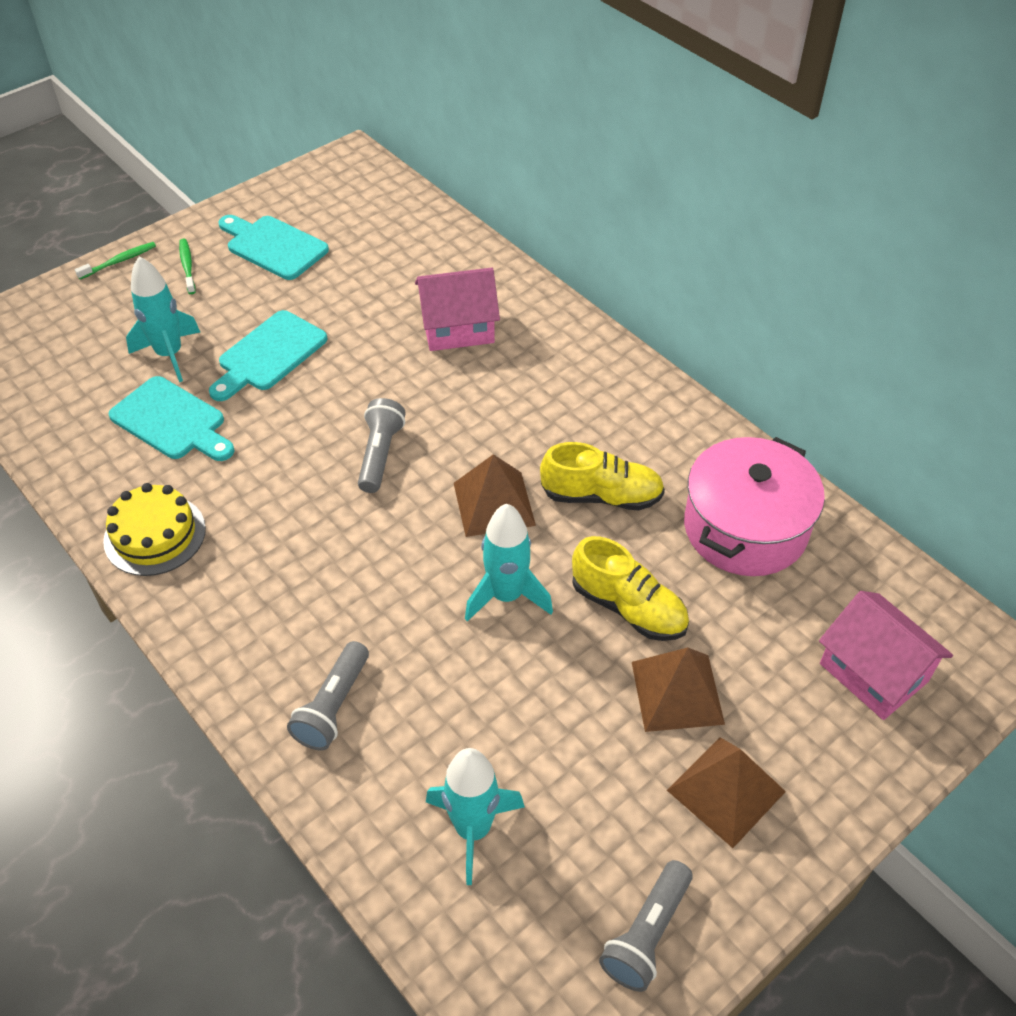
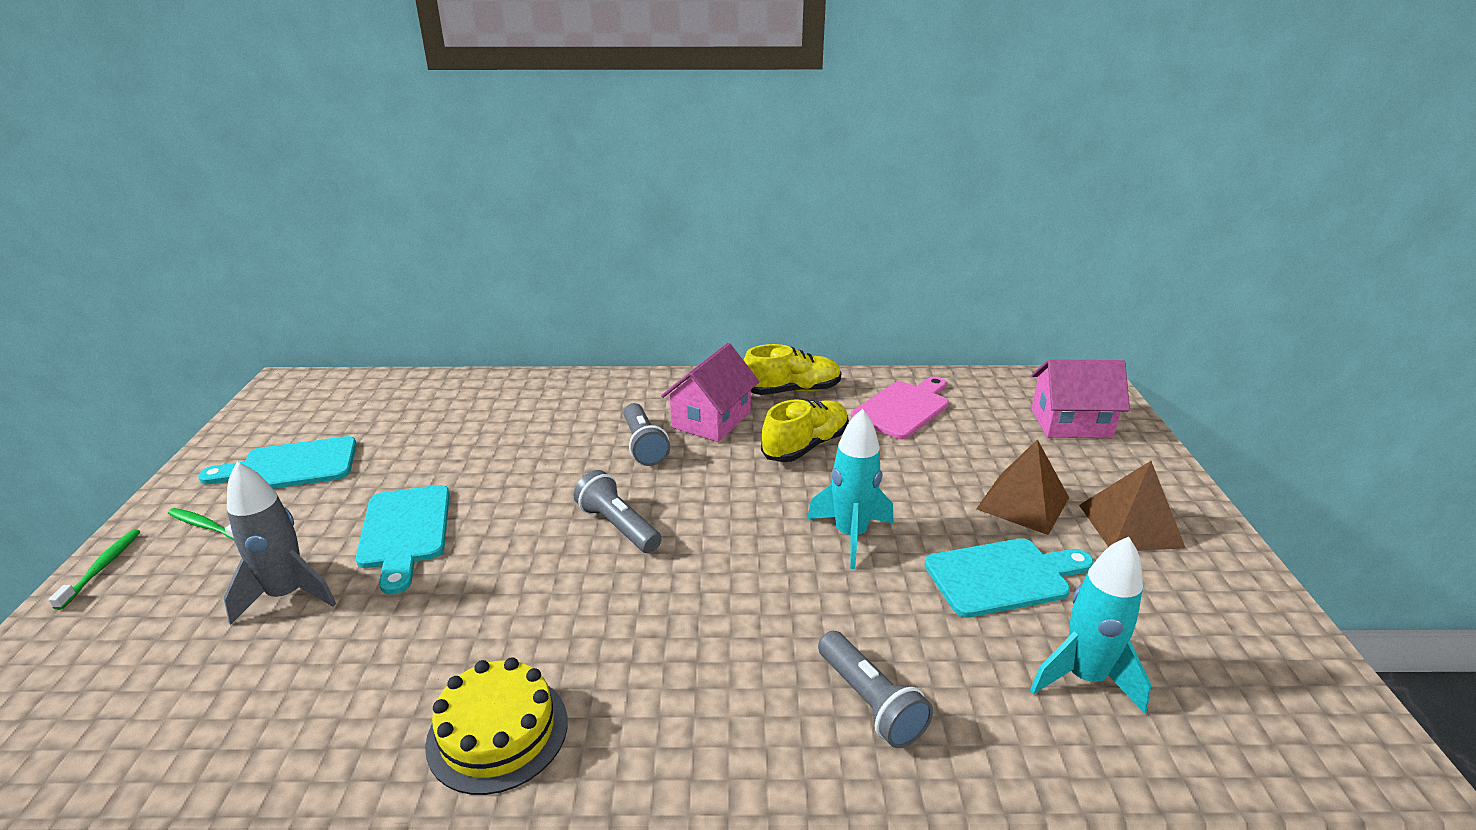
camera: 50 degrees left, 20 degrees down
turquoise cutting board [108,376,235,461] -> turquoise cutting board moved to [924,538,1093,618]
turquoise rocket [126,256,200,382] -> grey rocket [223,462,336,625]
pink house [415,268,500,351] -> pink house moved to [661,343,759,442]
brown pyramid [454,454,536,537] -> none
yellow shoe [572,536,689,641] -> yellow shoe moved to [744,344,842,395]
grey flashlight [599,860,693,992] -> grey flashlight moved to [623,403,670,466]
pink pot [684,437,825,576] -> pink cutting board [851,376,949,439]

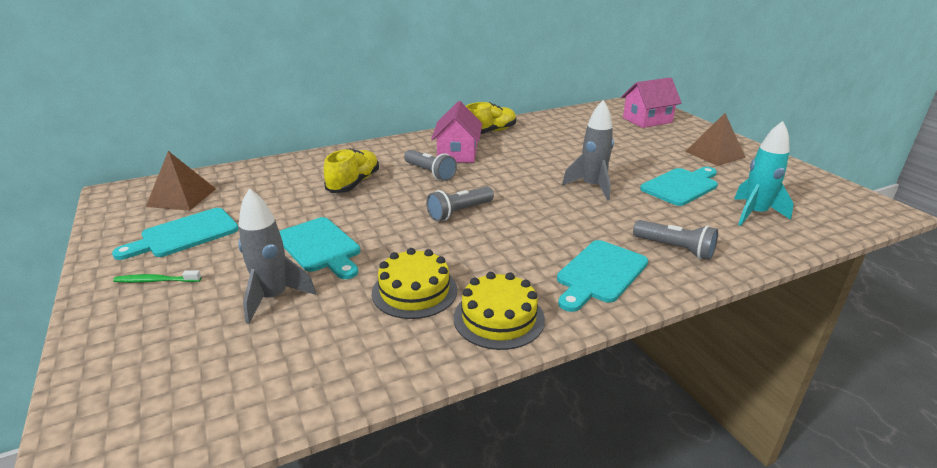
camera: 25 degrees left, 0 degrees up
green toothbrush [48,529,140,610] -> none
grey flashlight [574,470,662,553] -> grey flashlight turned 60 degrees counterclockwise [426,187,494,221]
yellow shoe [761,399,849,462] -> yellow shoe moved to [324,148,379,193]
turquoise rocket [807,409,893,569] -> grey rocket [562,100,614,201]
pink cutting board [851,376,949,439] -> none
brown pyramid [976,439,1069,535] -> brown pyramid moved to [146,151,216,211]
none -> yellow cake [372,248,457,319]
none -> turquoise cutting board [557,240,648,312]

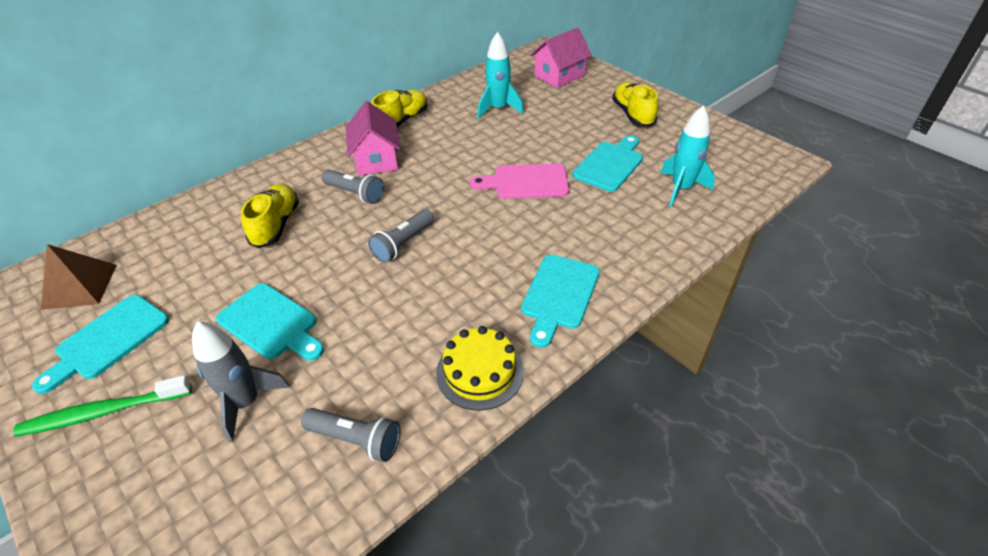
camera: 15 degrees left, 15 degrees up
green toothbrush [113,270,202,283] -> green toothbrush [13,375,192,436], size x1.73
yellow cake [372,248,457,319] -> none
grey rocket [562,100,614,201] -> pink cutting board [470,163,569,199]
grey flashlight [633,220,718,260] -> grey flashlight moved to [301,408,400,462]
brown pyramid [685,113,746,166] -> yellow shoe [612,82,659,127]
none -> turquoise rocket [477,32,524,119]

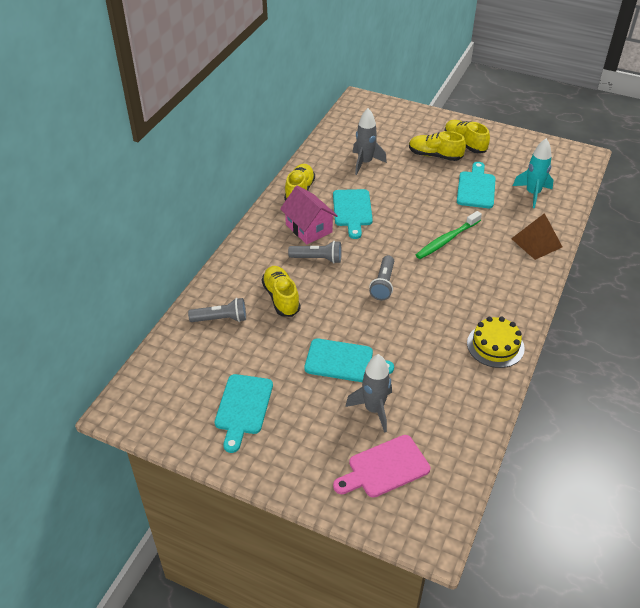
camera: 25 degrees left, 0 degrees up
green toothbrush [13,375,192,436] -> green toothbrush moved to [416,211,482,259]
brown pyramid [41,244,117,310] -> brown pyramid moved to [511,213,562,260]
grey flashlight [301,408,400,462] -> grey flashlight moved to [188,298,246,322]
pink cutting board [470,163,569,199] -> pink cutting board moved to [333,435,430,498]
turquoise rocket [477,32,524,119] -> grey rocket [353,108,387,175]
turquoise cutting board [521,255,600,348] -> turquoise cutting board moved to [333,189,373,239]
pink house [530,27,592,88] -> none
none -> yellow shoe [409,131,466,161]

